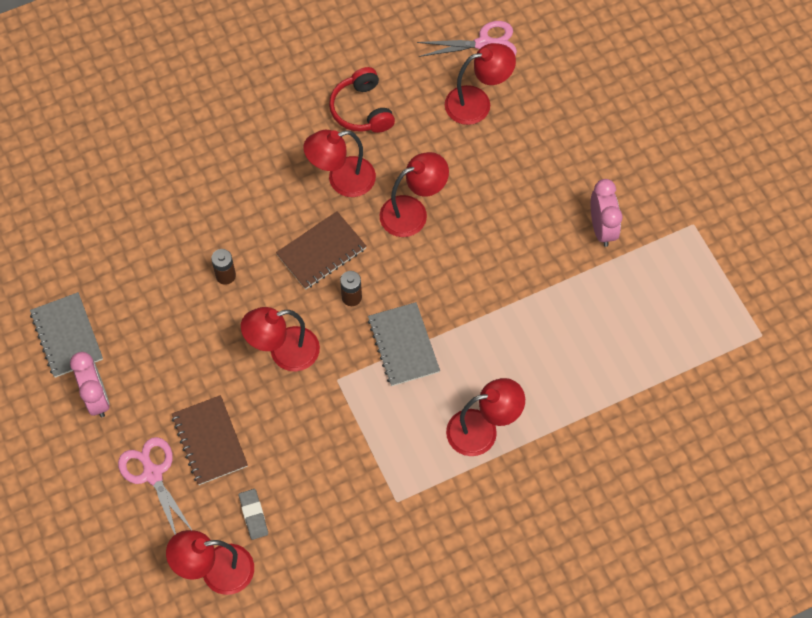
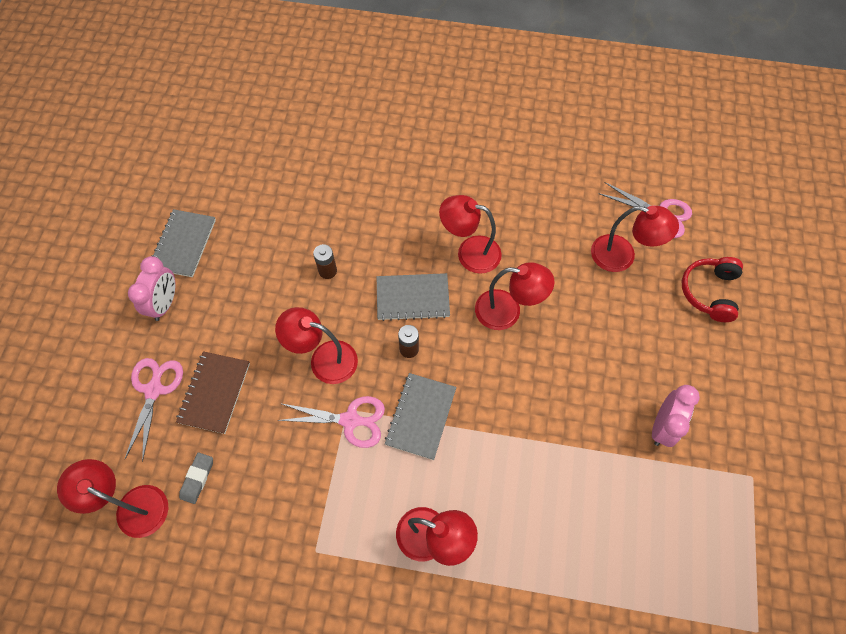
camera: 35 degrees right, 0 degrees up
brown notebook [276,211,367,290] -> grey notebook [377,273,450,321]
red headphones [329,67,395,133] -> red headphones moved to [682,257,743,322]
none -> pink scissors [277,396,385,448]

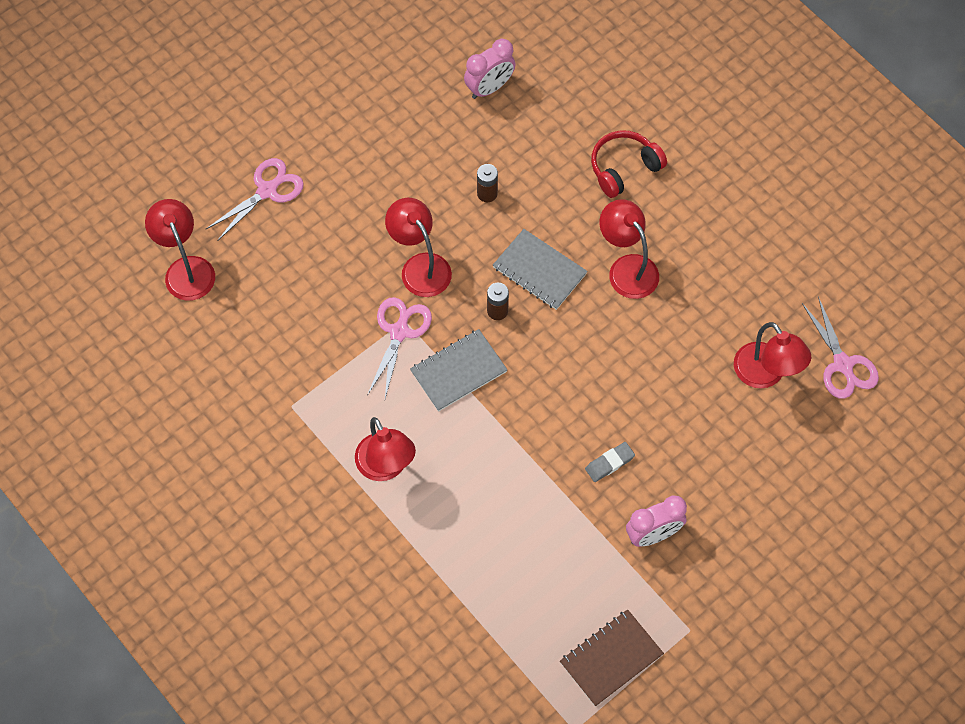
camera: 40 degrees right, 0 degrees up
pink clock [128,256,175,321] -> pink clock moved to [464,39,516,99]
grey notebook [152,209,216,277] -> none
brown notebook [176,351,250,434] -> brown notebook moved to [560,609,664,707]
grey eraser [179,453,213,504] -> grey eraser moved to [585,442,635,482]
pink scissors [277,396,385,448] -> pink scissors turned 120 degrees counterclockwise [368,297,432,398]
red lamp [475,262,554,330] -> none
red headphones [682,257,743,322] -> red headphones moved to [591,130,667,198]

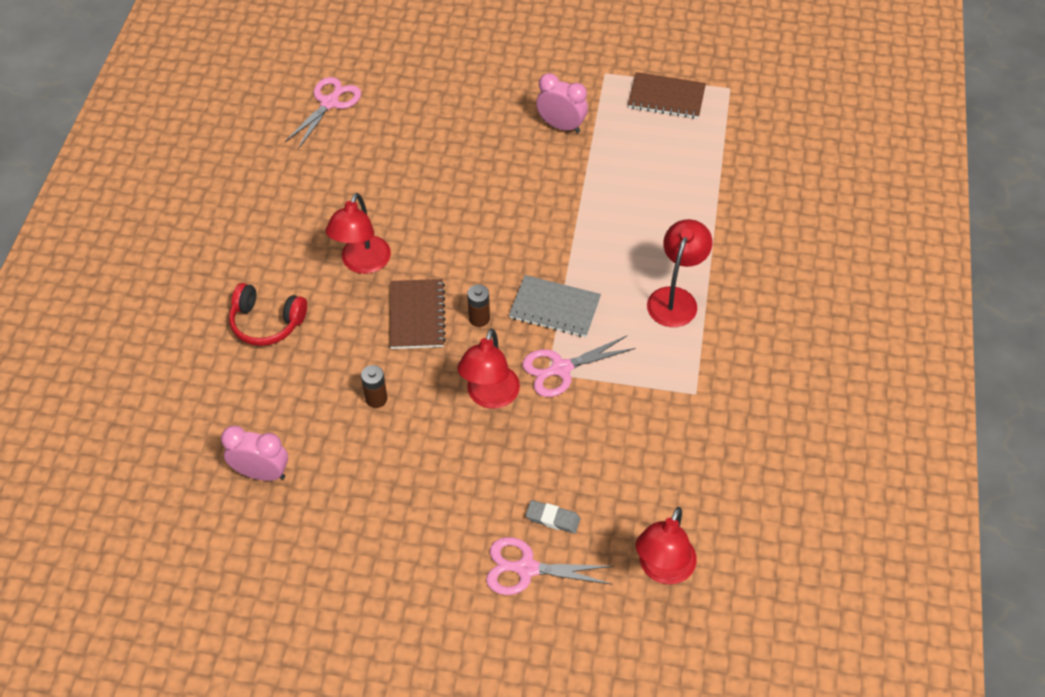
camera: 130 degrees left, 10 degrees down
grey notebook [493,229,588,310] -> brown notebook [390,279,446,349]
grey eraser [585,442,635,482] -> grey eraser moved to [526,500,580,534]
red lamp [734,322,811,388] -> none

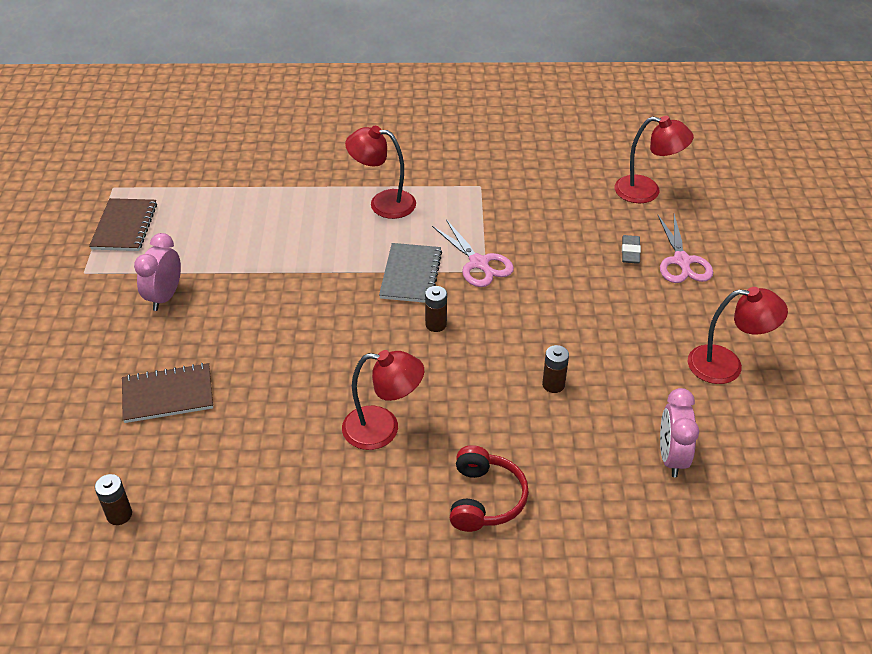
camera: 100 degrees left, 10 degrees down
pink scissors [285,77,361,149] -> brown battery [95,474,132,525]
brown notebook [390,279,446,349] -> brown notebook moved to [122,363,213,423]
red lamp [457,329,520,409] -> red lamp moved to [688,287,788,384]

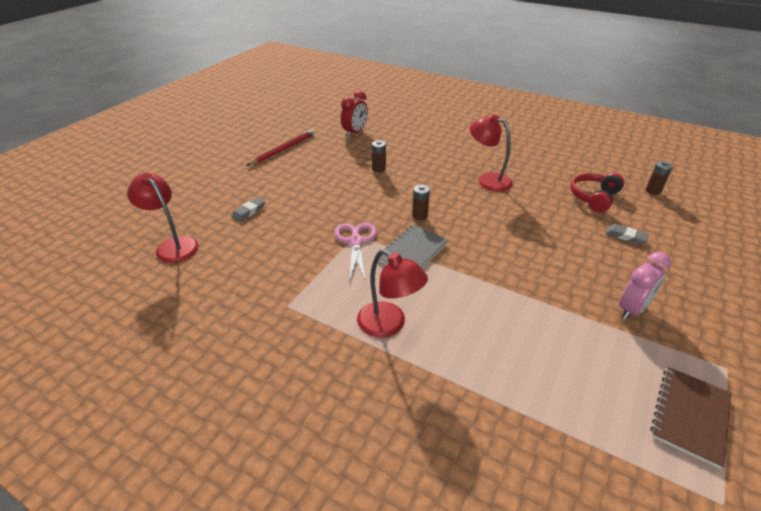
camera: 150 degrees left, 5 degrees down
brown notebook [122,363,213,423] -> grey eraser [606,224,649,244]
red headphones [450,445,529,532] -> red headphones moved to [571,173,624,212]
pink scissors [658,214,713,283] -> none
pink clock [660,388,699,477] -> red clock [341,91,368,137]
red lamp [688,287,788,384] -> red pencil [246,129,316,166]

